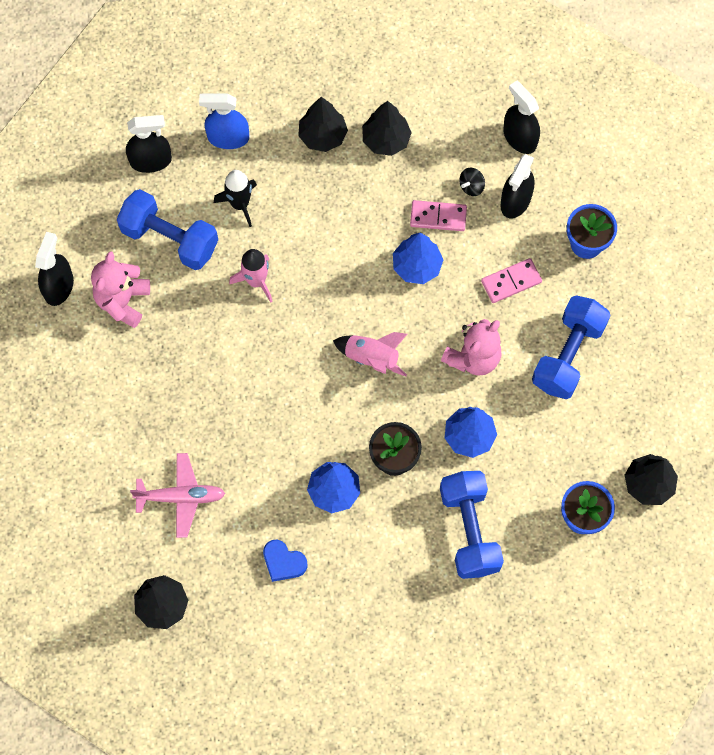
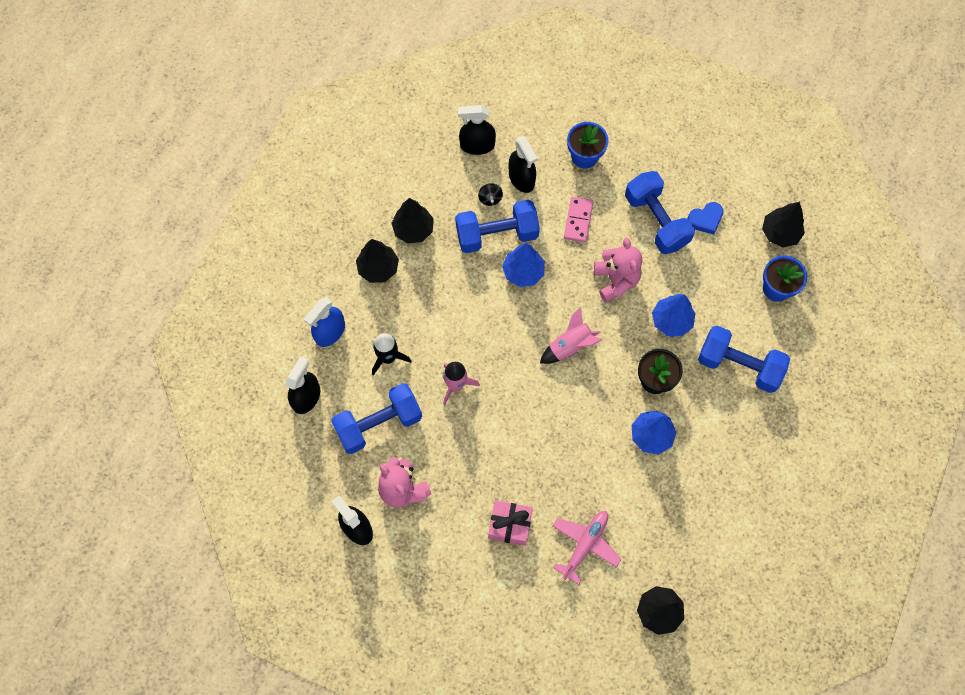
camera: 55 degrees left, 0 degrees up
blue heart [263,540,307,582] -> blue heart moved to [687,202,723,235]
pink domino [410,200,467,231] -> blue dumbbell [455,200,540,253]
none -> pink gift [488,501,533,546]

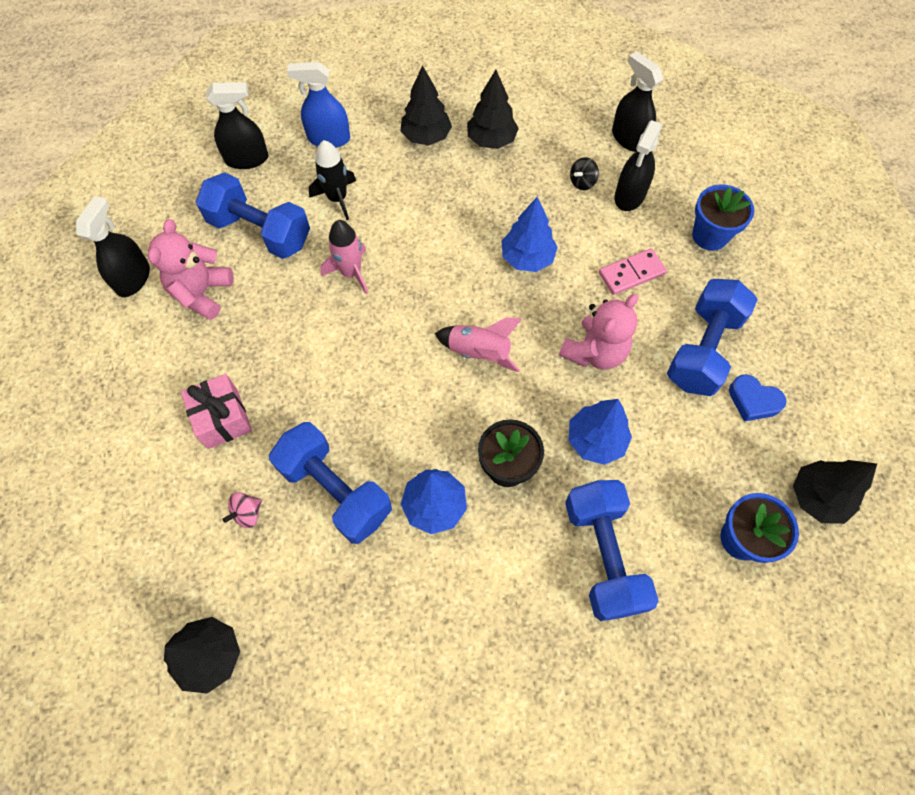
camera: 55 degrees right, 5 degrees down
blue dumbbell [455,200,540,253] -> blue dumbbell moved to [269,422,392,544]
pink plane [552,511,621,585] -> pink spinning top [223,492,262,528]

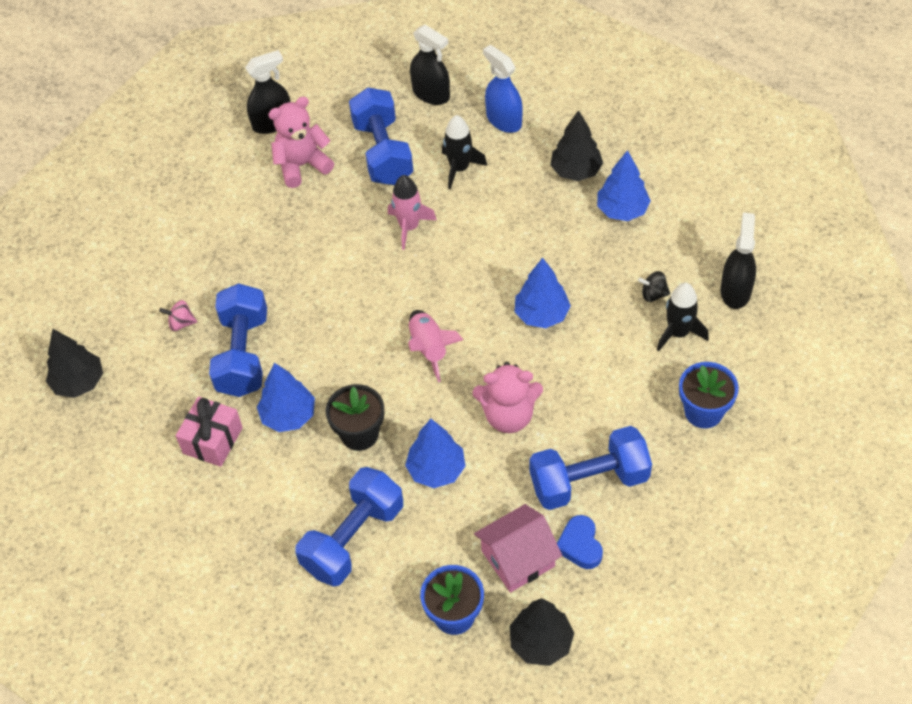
camera: 50 degrees right, 10 degrees down
pink gift [181,374,252,449] -> pink gift moved to [176,397,243,467]
black tree [467,70,519,149] -> blue tree [597,150,651,221]
pink domino [599,248,667,295] -> none
black spray bottle [615,120,663,211] -> black rocket [657,283,709,352]
none -> pink house [474,504,562,592]

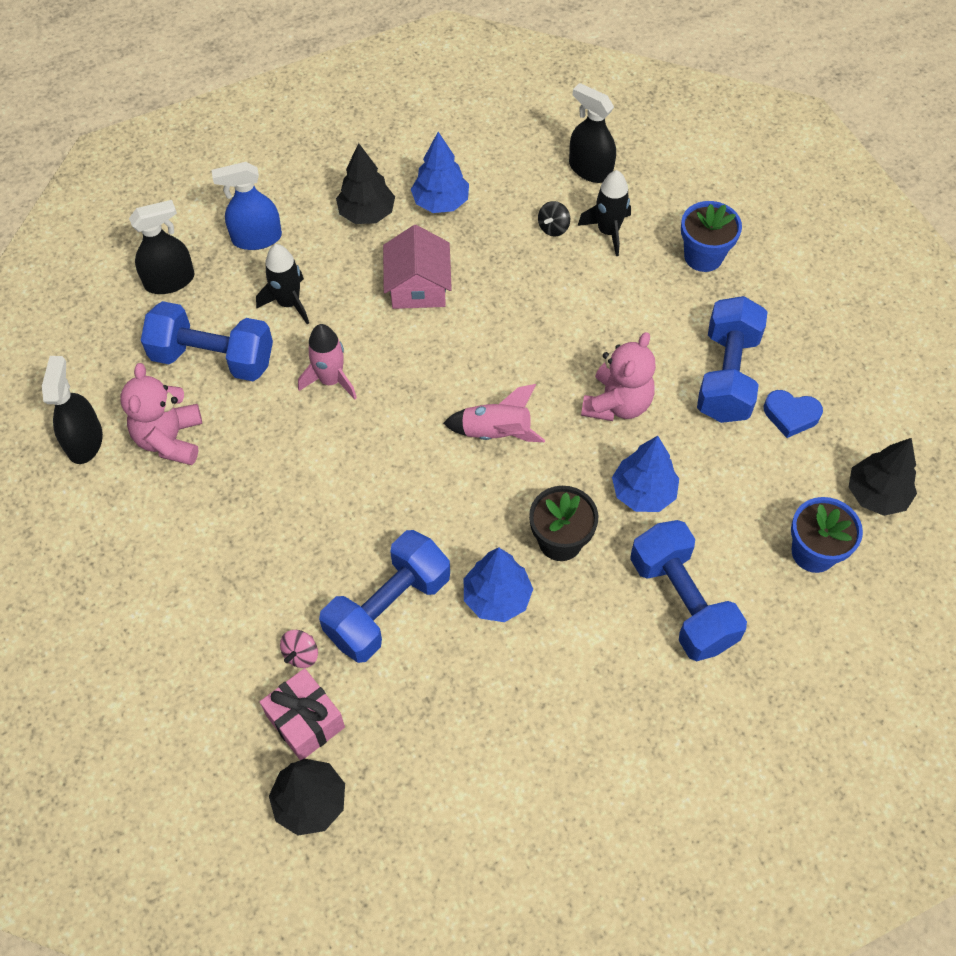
camera: 65 degrees left, 5 degrees up
pink gift [176,397,243,467] -> pink gift moved to [260,668,345,760]
blue dumbbell [209,283,267,397] -> blue dumbbell turned 75 degrees counterclockwise [319,530,450,663]
pink house [474,504,562,592] -> pink house moved to [383,225,452,309]
blue tree [515,258,571,328] -> none

